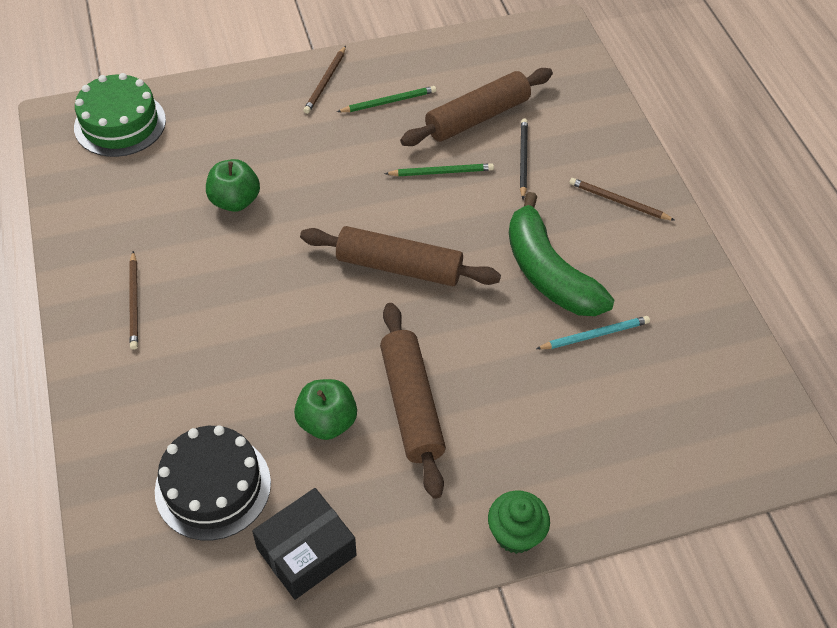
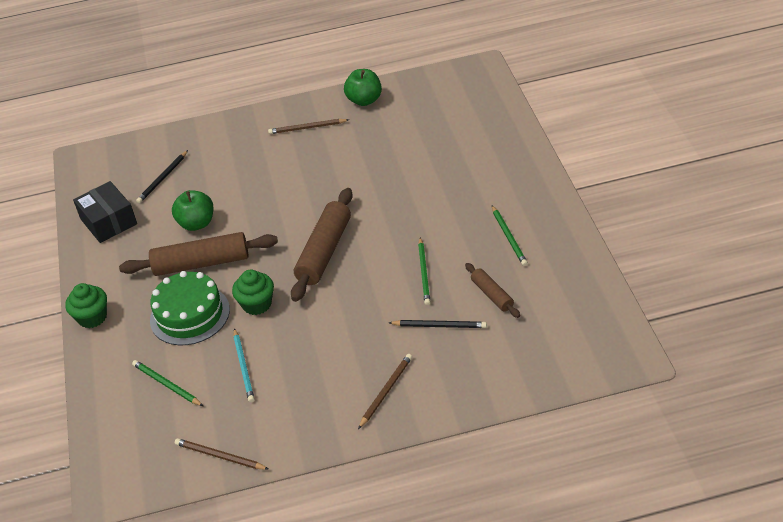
camera: 100 degrees right, 10 degrees down
green cake [74,73,166,157] -> green cake moved to [150,271,230,345]
black cake [155,425,271,540] -> black pencil [136,150,188,203]
green apple [206,159,260,212] -> green apple moved to [344,69,382,106]
brown pencil [303,46,346,114] -> brown pencil moved to [175,438,268,470]
brown rolling pin [400,68,553,146] -> brown rolling pin [465,263,520,318], size x0.54
green banana [509,192,614,316] -> none
none -> green pencil [132,360,203,406]
none -> green cupcake [232,270,274,315]

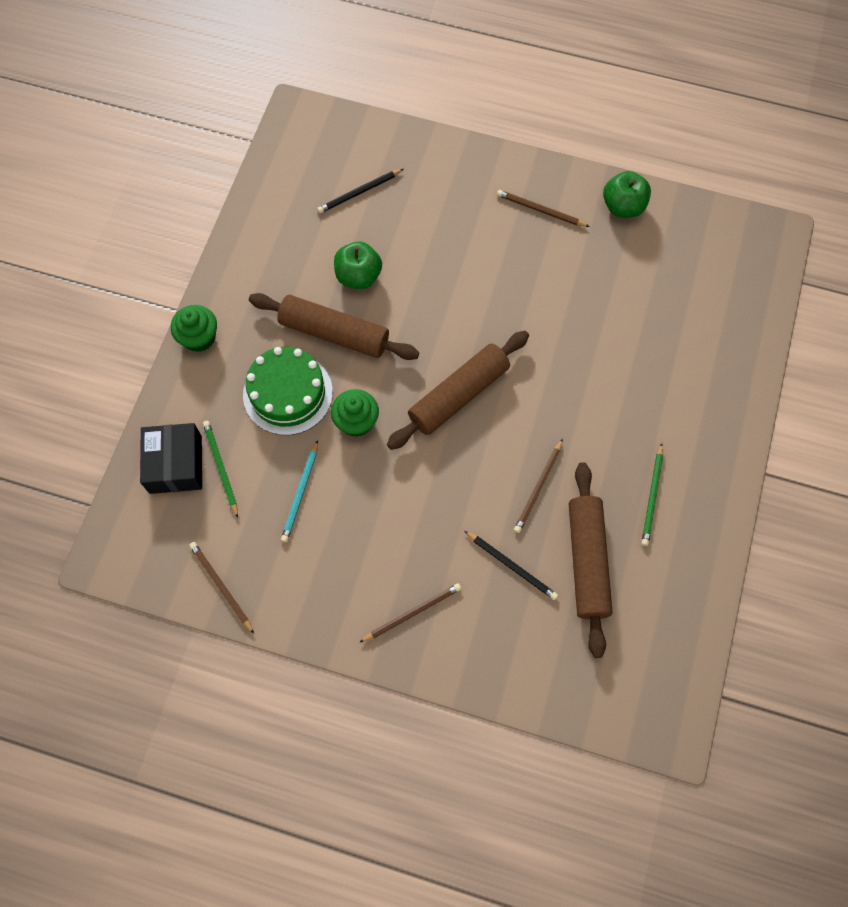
camera: 25 degrees right, 25 degrees up
black box [73,181,137,243] -> black box moved to [140,423,202,494]
green pencil [418,237,431,305] -> brown pencil [514,439,563,533]
brown rolling pin [465,263,520,318] -> brown rolling pin [569,462,612,658], size x1.87

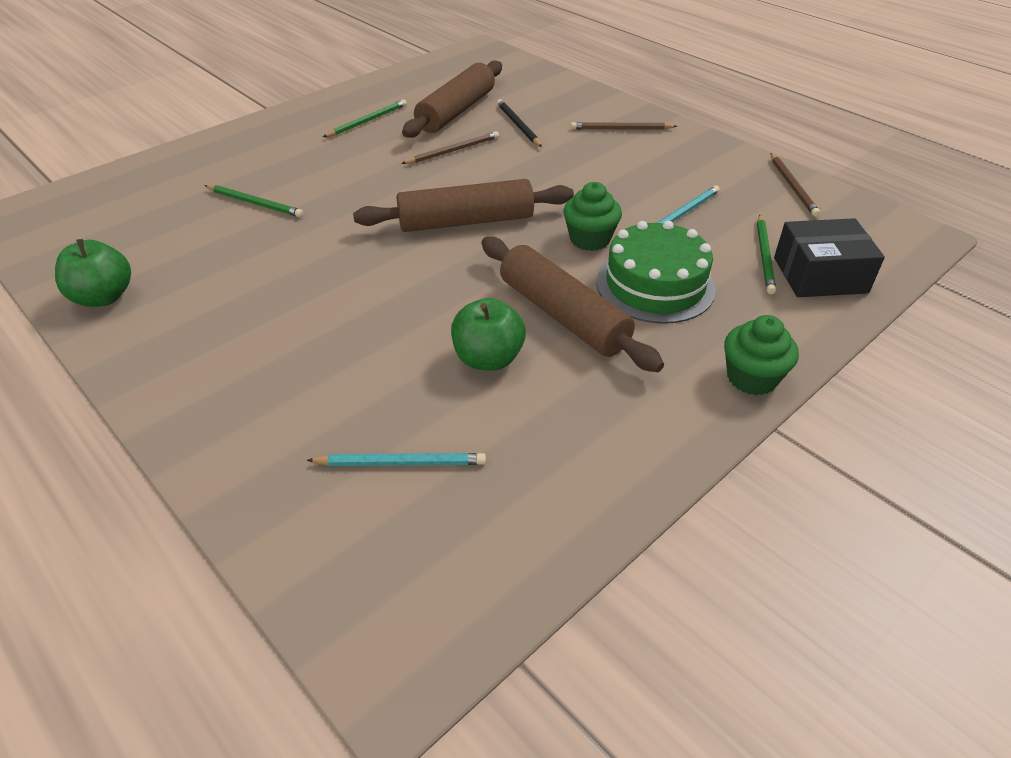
camera: 150 degrees left, 25 degrees down
black box [140,423,202,494] -> black box turned 60 degrees clockwise [774,218,885,297]
black pencil [317,169,403,213] -> turquoise pencil [307,453,486,466]
brown pencil [497,190,590,227] -> none
none -> green pencil [204,185,304,217]

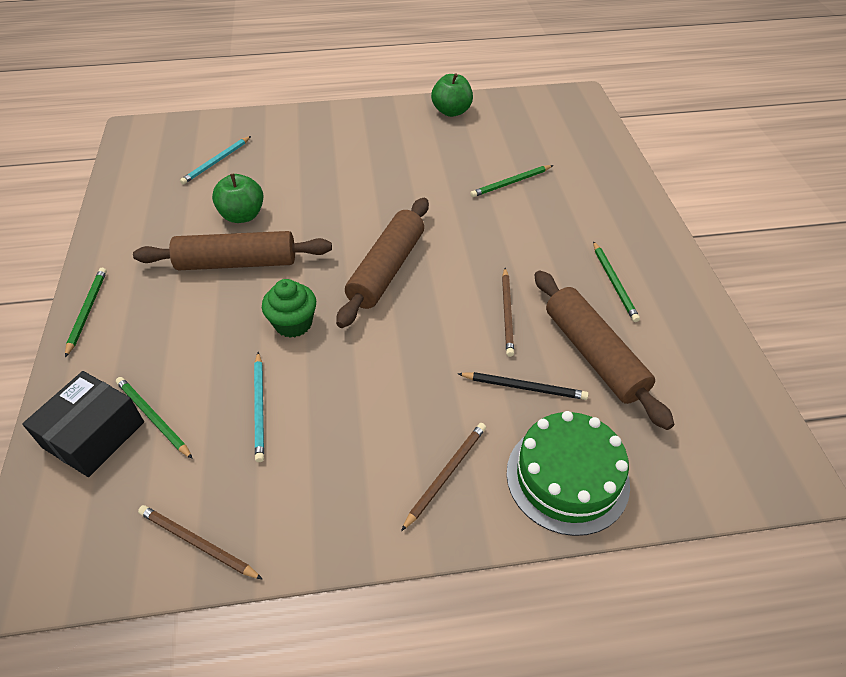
camera: 125 degrees right, 5 degrees up
green cake [596,221,716,324] -> green cake moved to [507,411,630,536]
green cupcake [724,315,799,395] -> green pencil [65,268,107,357]

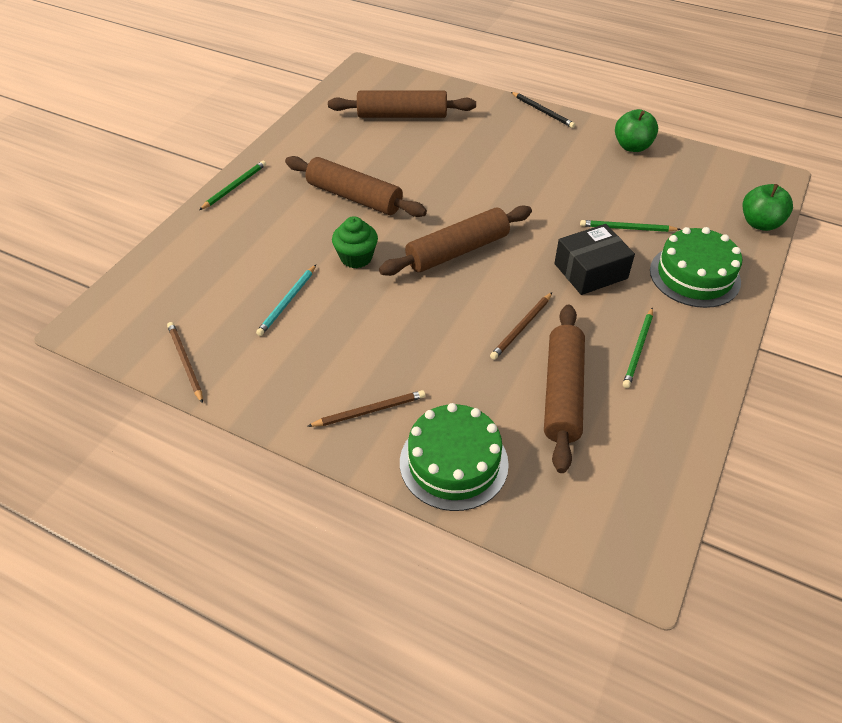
camera: 35 degrees right, 0 degrees up
black box [22,371,144,477] -> black box moved to [554,224,635,295]
green pencil [116,377,193,459] -> none
turquoise pencil [180,136,251,185] -> brown rolling pin [328,91,476,118]
green apple [212,174,263,223] -> green apple moved to [742,184,793,231]
black pencil [457,372,589,400] -> black pencil moved to [511,92,575,128]
none -> green cake [650,227,742,308]

